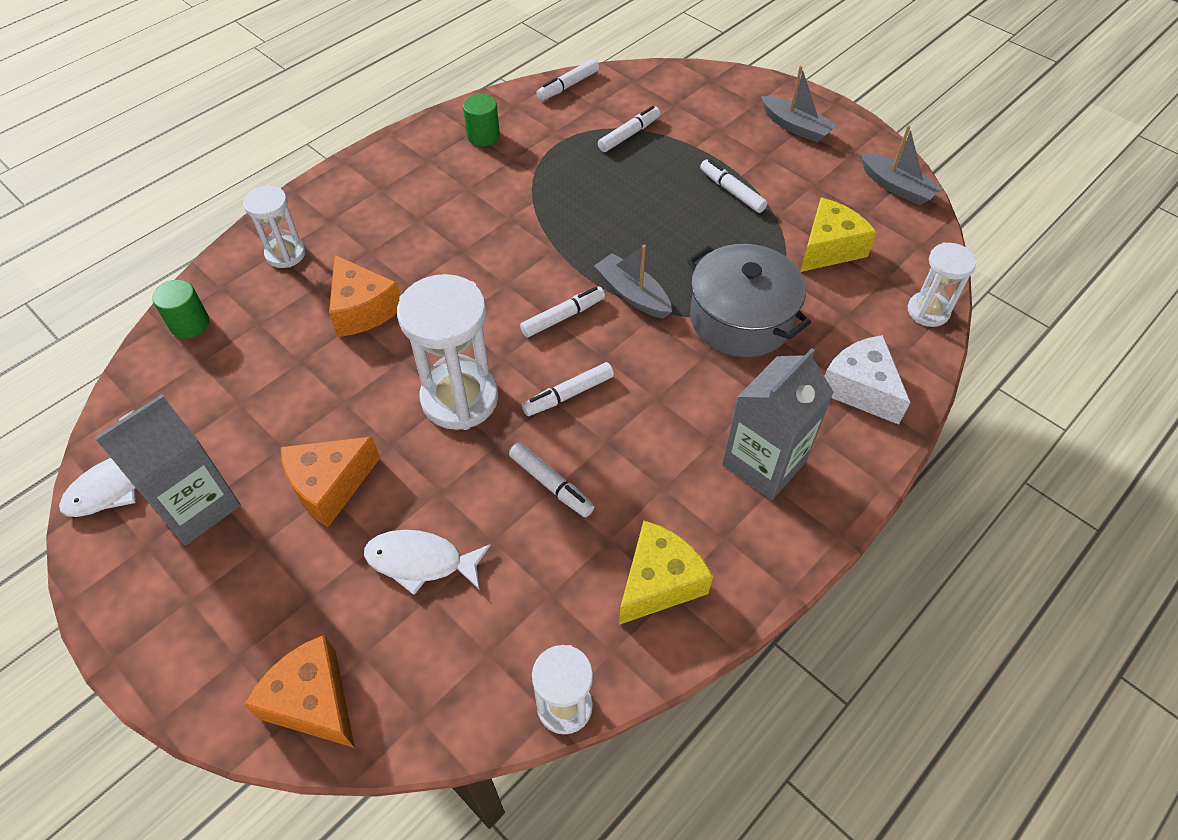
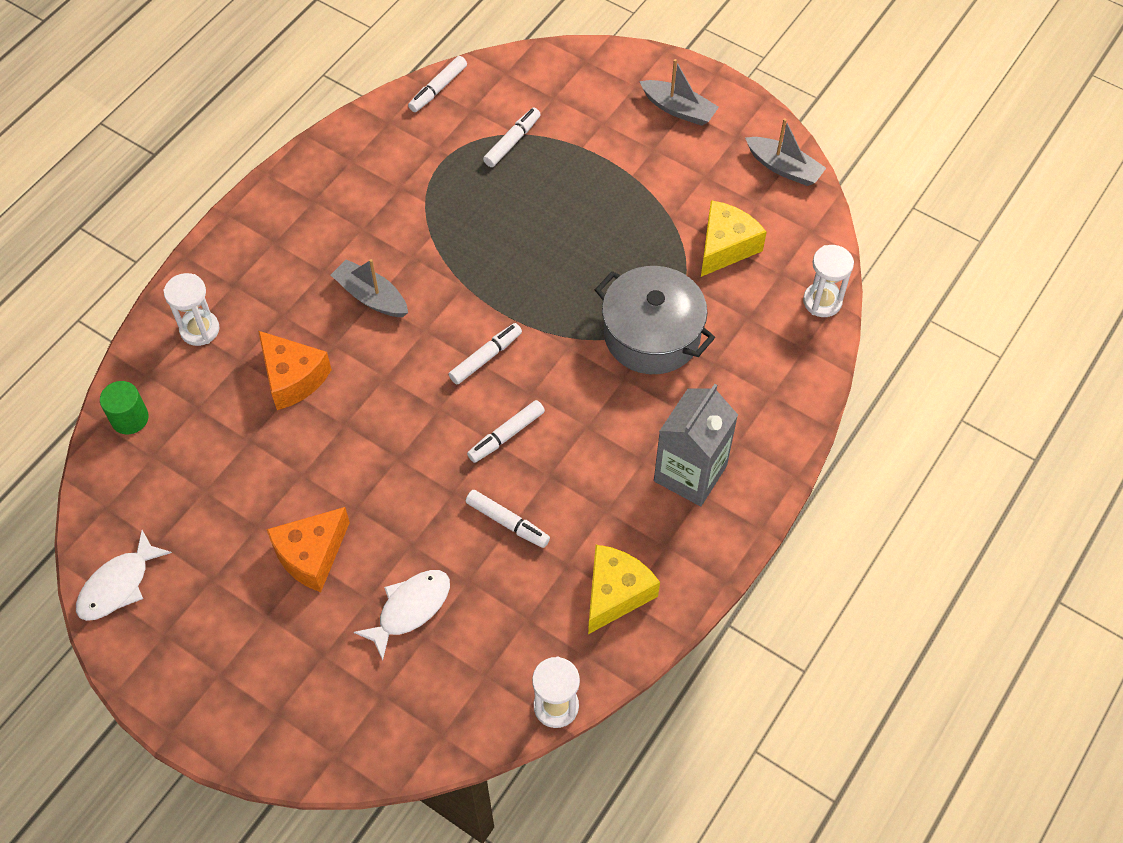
camera: 10 degrees left, 5 degrees up
grey carton [94,394,241,546] -> none
orange cheese [244,635,355,748] -> none
white fish [364,530,490,595] -> white fish turned 135 degrees clockwise [354,570,450,661]
white hourglass [397,274,498,430] -> none
green cylinder [463,94,500,146] -> none
grey boat [594,245,672,318] -> grey boat moved to [331,259,408,317]
white marker [700,159,768,213] -> none
white cheese [824,335,910,425] -> none

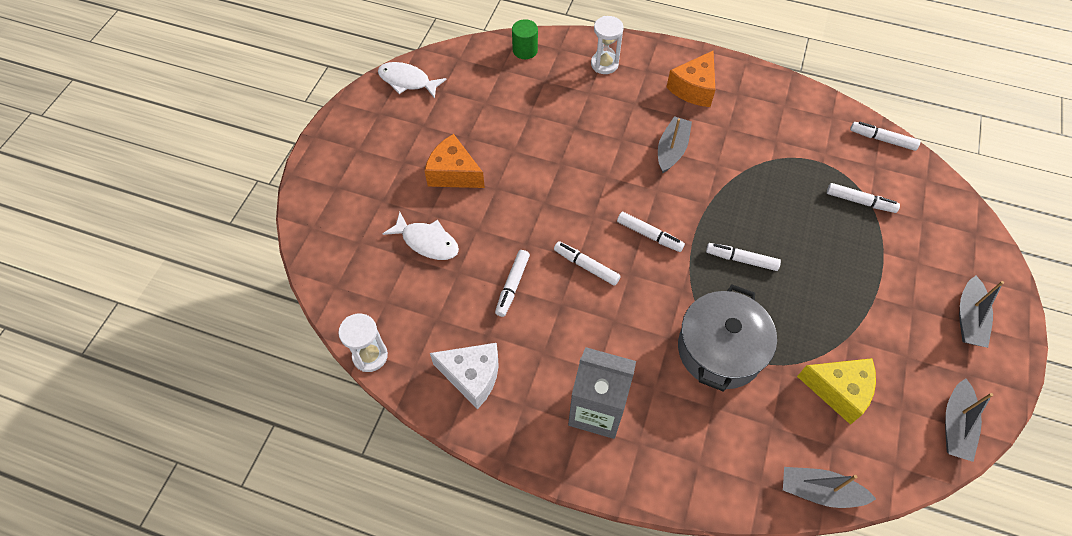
camera: 75 degrees right, 0 degrees up
orange cheese [258,331,332,410] -> orange cheese moved to [666,51,715,107]
yellow cheese [588,545,660,634] -> white cheese [430,343,499,409]
white hourglass [803,245,854,317] -> grey boat [783,467,876,508]
none -> white marker [706,243,781,271]

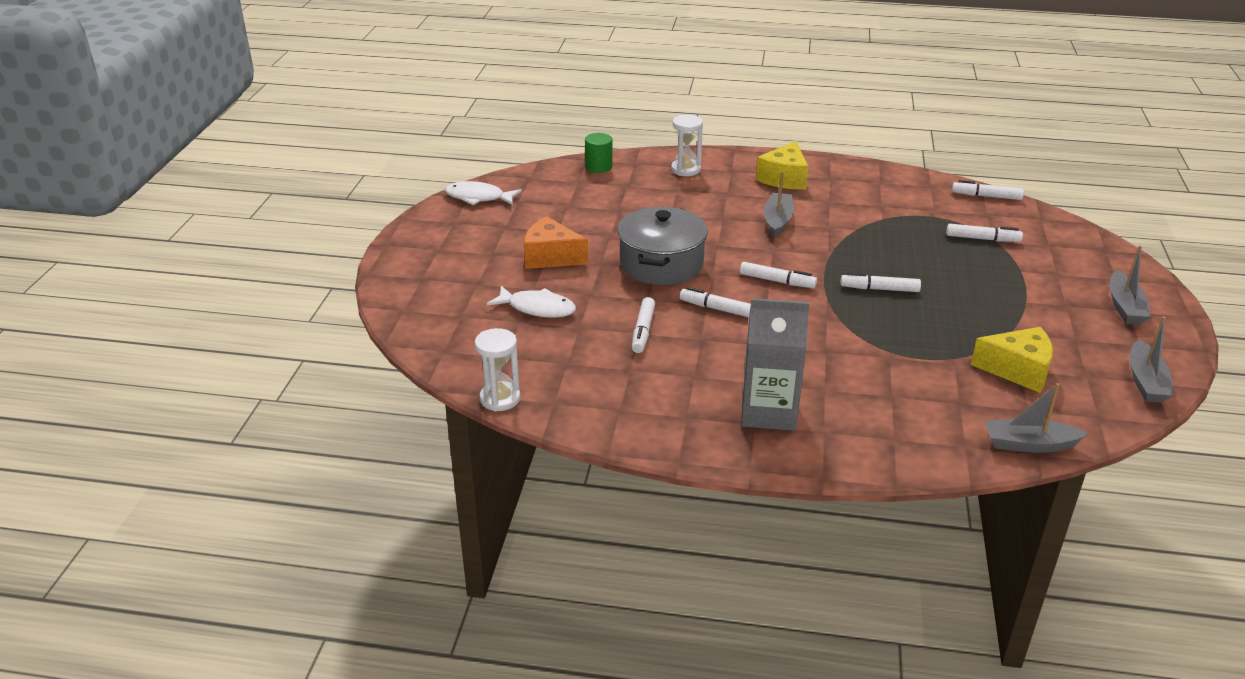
camera: 10 degrees left, 25 degrees down
white cheese [430,343,499,409] -> none
orange cheese [666,51,715,107] -> yellow cheese [756,141,808,190]
grey pot [678,284,777,392] -> grey pot moved to [617,206,708,285]

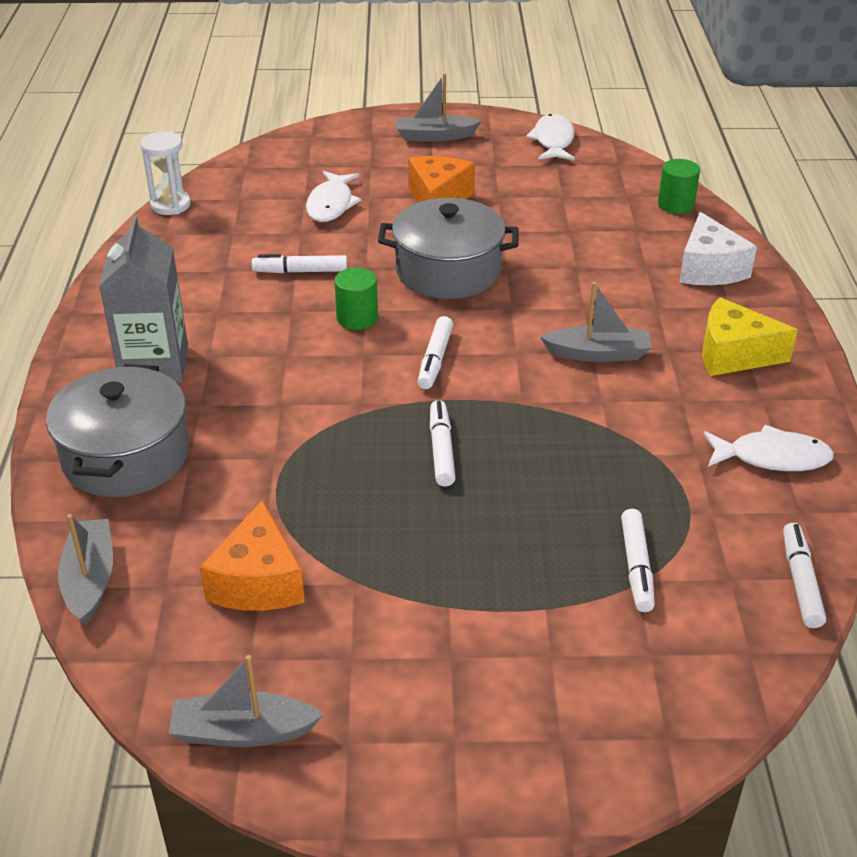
camera: 80 degrees right, 5 degrees up
white hourglass [671,115,703,176] -> white cheese [679,212,757,285]
white marker [680,287,751,317] -> green cylinder [334,268,378,330]
yellow cheese [971,327,1053,393] -> orange cheese [200,500,305,611]
grey boat [1109,246,1151,324] -> grey boat moved to [396,73,481,141]
none -> grey pot [46,364,189,497]
none -> white fish [704,425,834,471]

